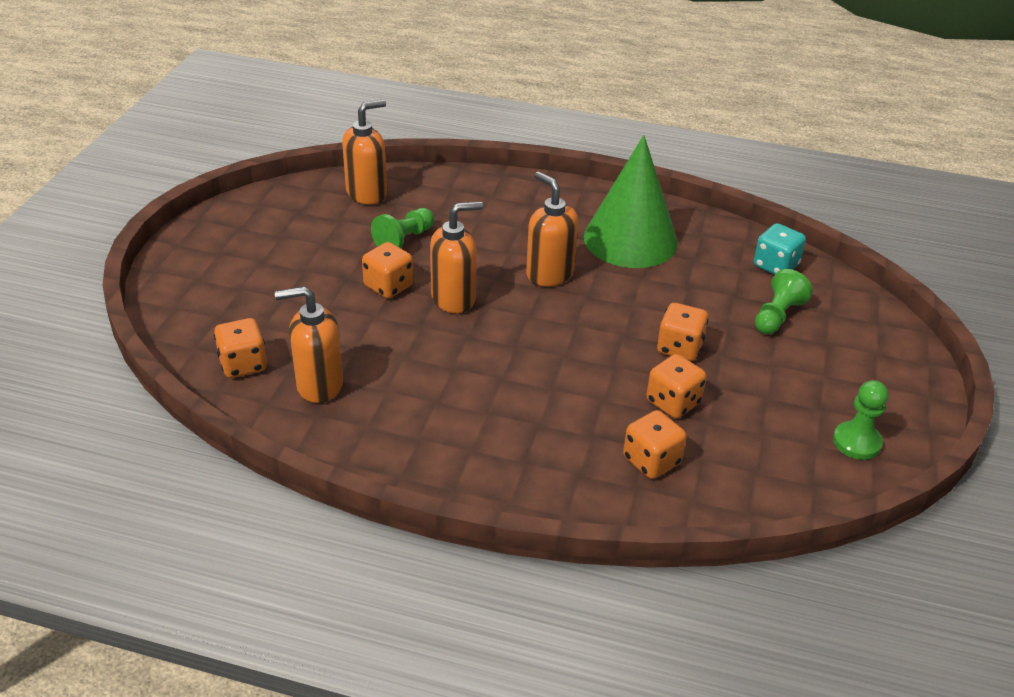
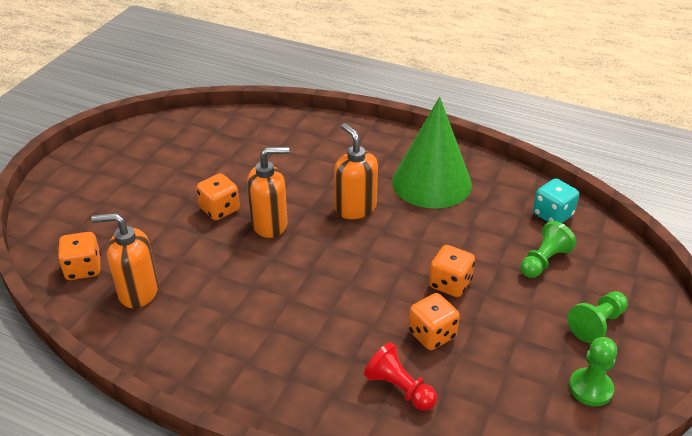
camera: 10 degrees right, 0 degrees up
orange soap dispenser [342,99,387,205] -> none
green pawn [371,208,434,248] -> green pawn moved to [568,291,628,343]
orange dice [623,410,687,479] -> red pawn [364,342,437,411]

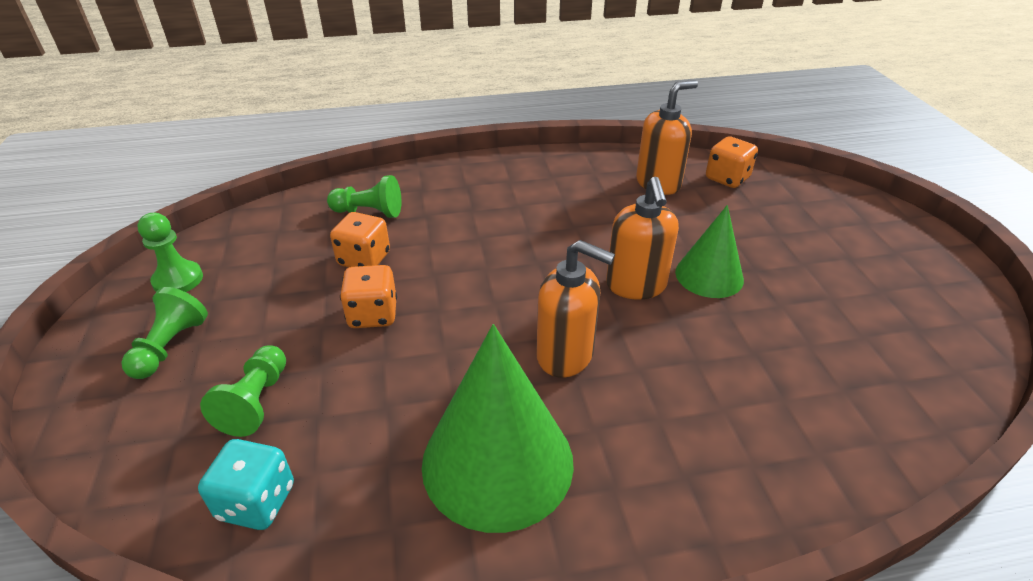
camera: 145 degrees right, 0 degrees up
orange dice [196,173,240,220] -> green cone [675,205,744,298]
orange soap dispenser [247,147,289,238] -> orange soap dispenser turned 45 degrees counterclockwise [606,177,679,299]
red pawn [364,342,437,411] -> green pawn [327,175,402,218]

